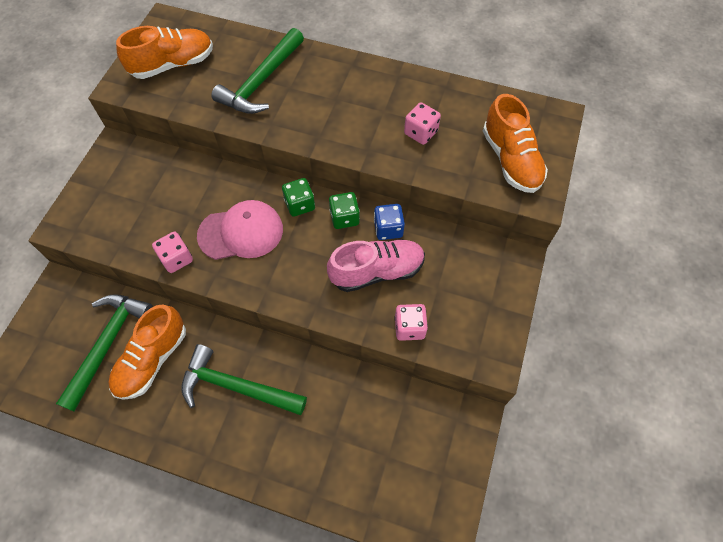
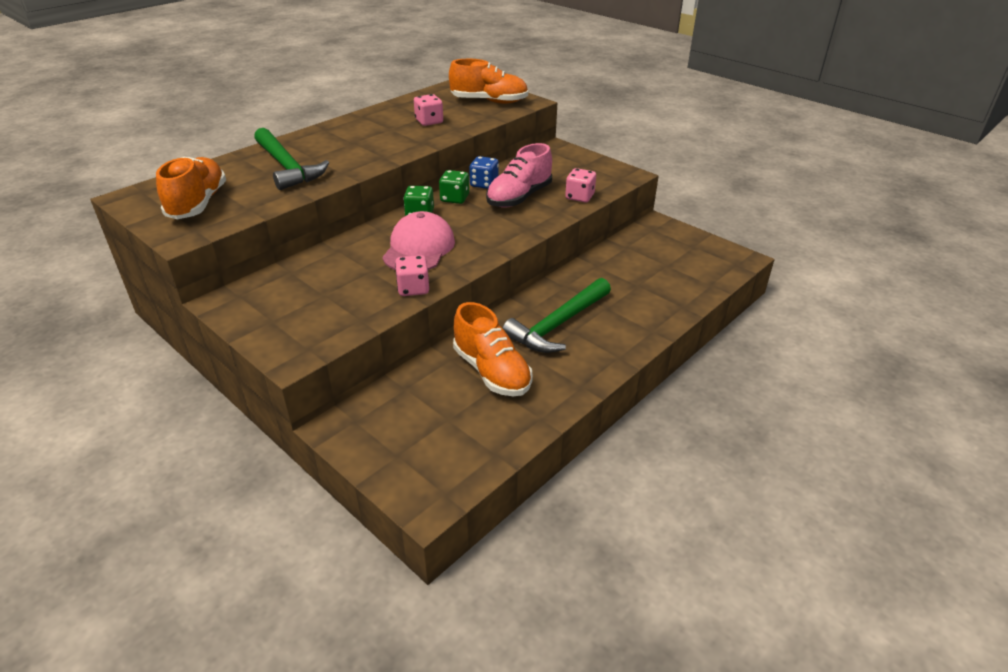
camera: 65 degrees left, 25 degrees down
green hammer [56,294,153,412] -> none
pink shoe [327,239,425,292] -> pink shoe turned 150 degrees counterclockwise [486,143,552,208]

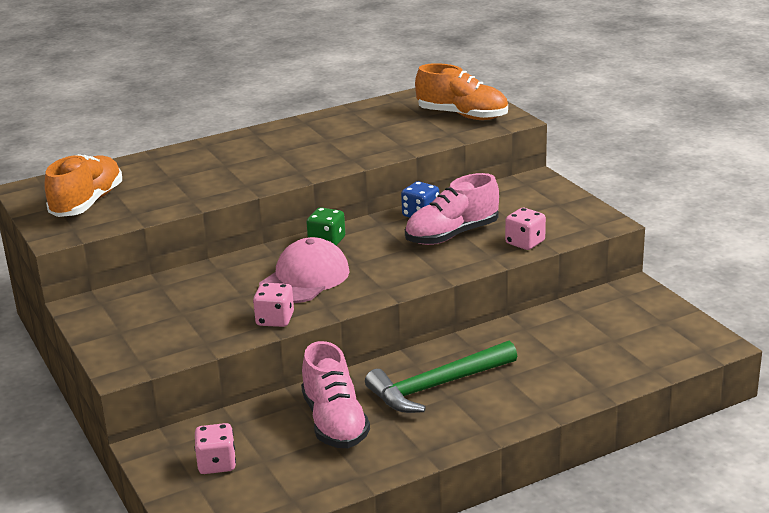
camera: 20 degrees right, 10 degrees down
green hammer [254,128,329,190] -> none
pink dice [414,94,443,126] -> pink dice moved to [195,423,236,474]
green dice [439,170,469,204] -> none
orange shoe [453,302,533,396] -> pink shoe [301,341,370,448]

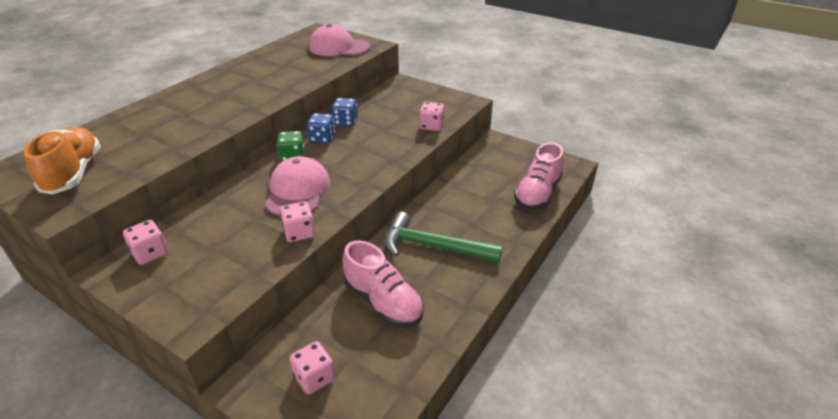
camera: 30 degrees left, 10 degrees up
green hammer [365,341,517,413] -> green hammer turned 75 degrees clockwise [385,212,503,263]
pink shoe [405,173,499,245] -> pink shoe moved to [514,142,564,210]
orange shoe [415,63,508,120] -> pink cap [309,24,370,56]
none -> pink dice [123,220,168,265]
none -> blue dice [307,113,335,143]

